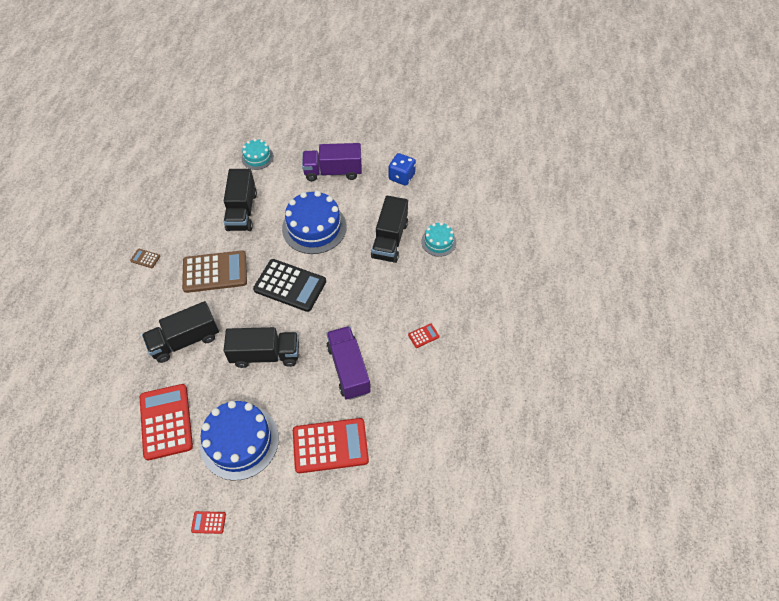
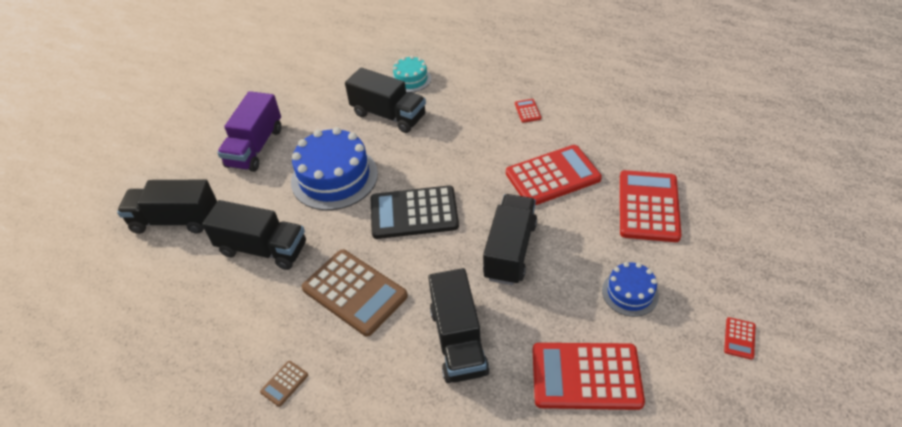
camera: 70 degrees left, 10 degrees down
brown calculator [182,250,247,293] -> brown calculator turned 120 degrees clockwise [302,249,408,337]
blue cake [200,401,279,480] -> blue cake [602,262,659,317], size x0.54
turquoise cake [241,139,274,170] -> black truck [117,179,217,234]
black calculator [253,259,326,312] -> black calculator turned 135 degrees counterclockwise [371,185,459,239]
purple truck [326,326,371,400] -> red calculator [506,145,602,205]
blue dice [389,153,416,186] -> none

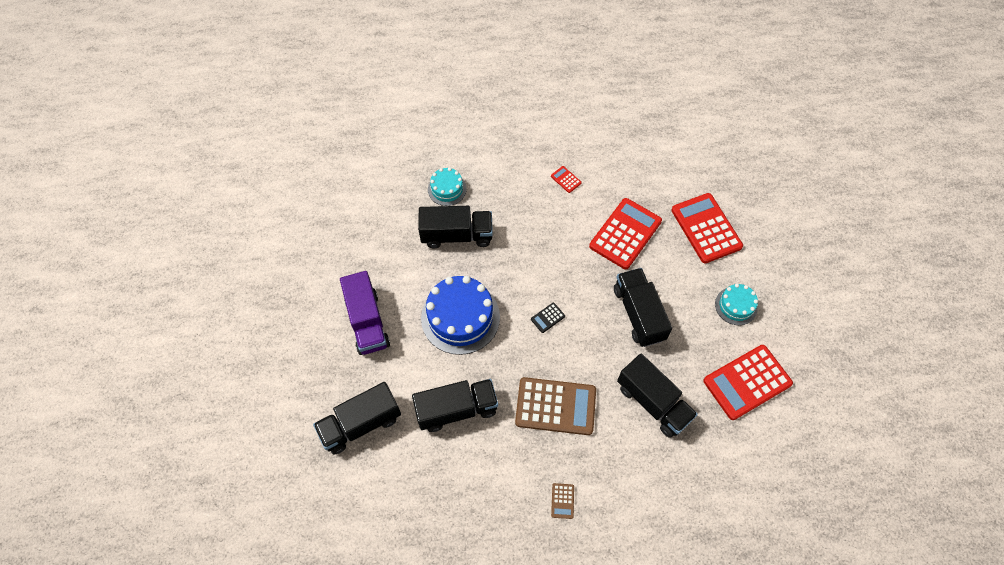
camera: 35 degrees left, 15 degrees up
black calculator [371,185,459,239] -> black calculator [531,303,565,333], size x0.41
blue cake [602,262,659,317] -> turquoise cake [715,284,758,325]
red calculator [724,317,755,360] -> none

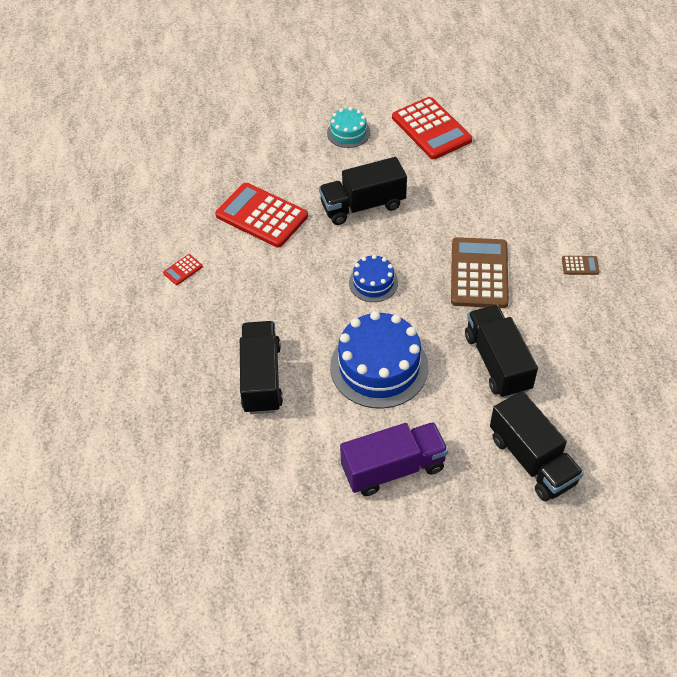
camera: 90 degrees left, 10 degrees down
turquoise cake [428,167,467,206] -> none
black calculator [531,303,565,333] -> blue cake [349,254,398,302]
black truck [617,354,698,438] -> none
red calculator [671,193,743,263] -> none

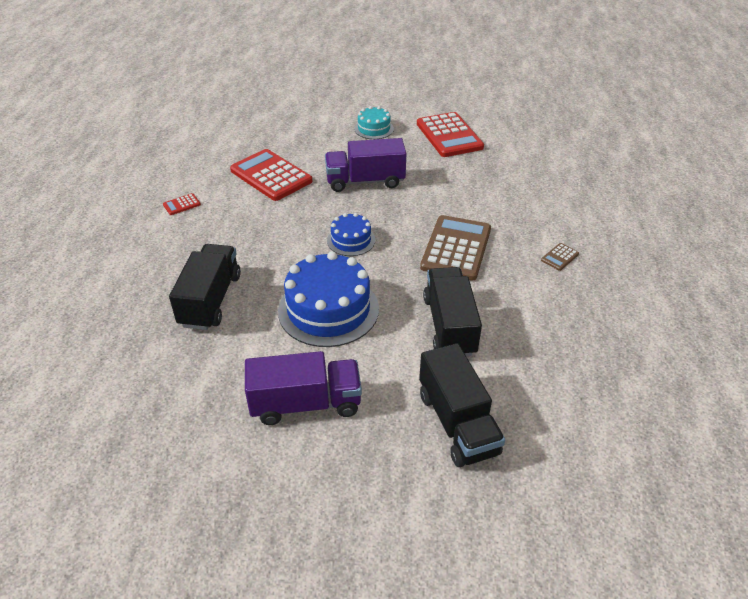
camera: 10 degrees right, 10 degrees down
black truck [319,157,407,225] -> purple truck [325,138,406,192]
brown calculator [562,256,599,275] -> brown calculator turned 120 degrees clockwise [541,243,579,271]

